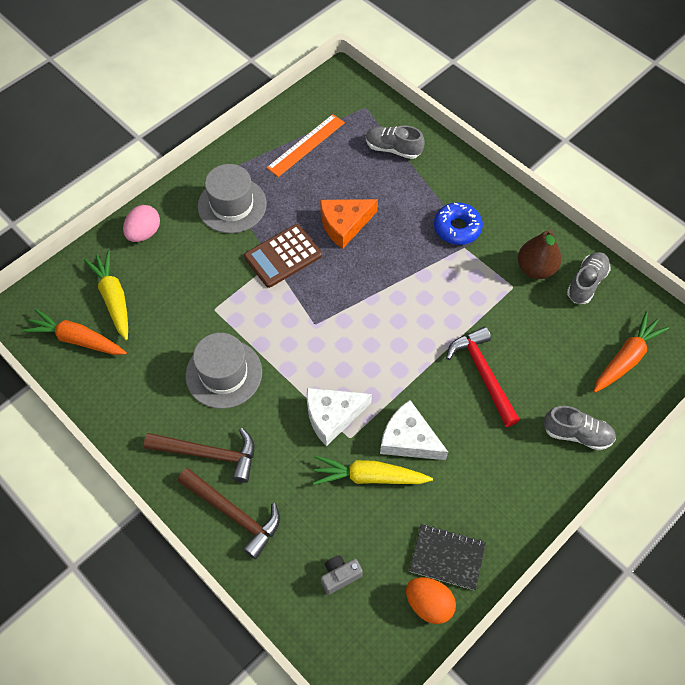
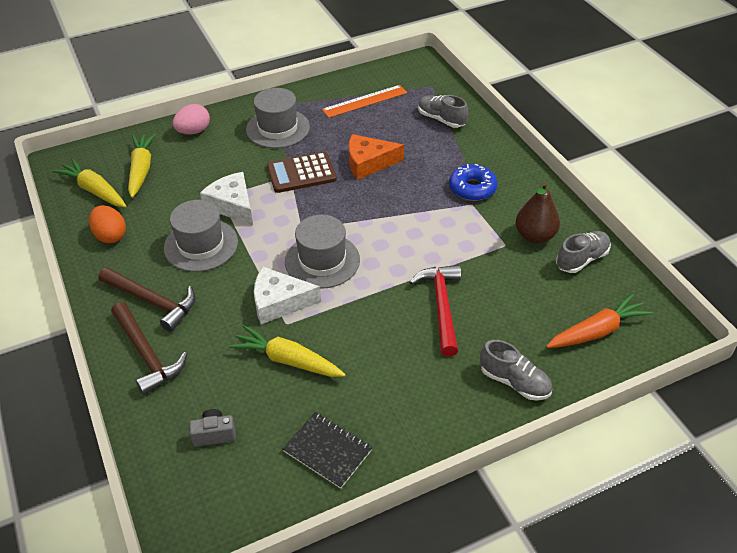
camera: 20 degrees right, 15 degrees down
orange carrot [22,309,127,355] -> yellow carrot [53,158,126,207]
white cheese [380,400,448,460] -> white cheese moved to [200,172,253,225]
orange egg [406,577,456,624] -> orange egg moved to [89,205,126,243]
none -> grey hat [285,215,360,289]

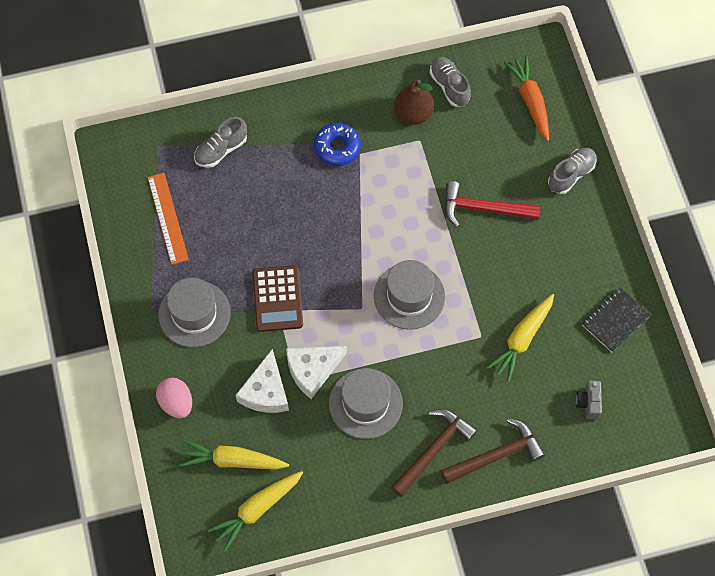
camera: 80 degrees left, 20 degrees up
orange egg [89,205,126,243] -> none
white cheese [254,267,321,324] -> white cheese moved to [236,348,289,413]
orange cheese [348,134,404,180] -> none

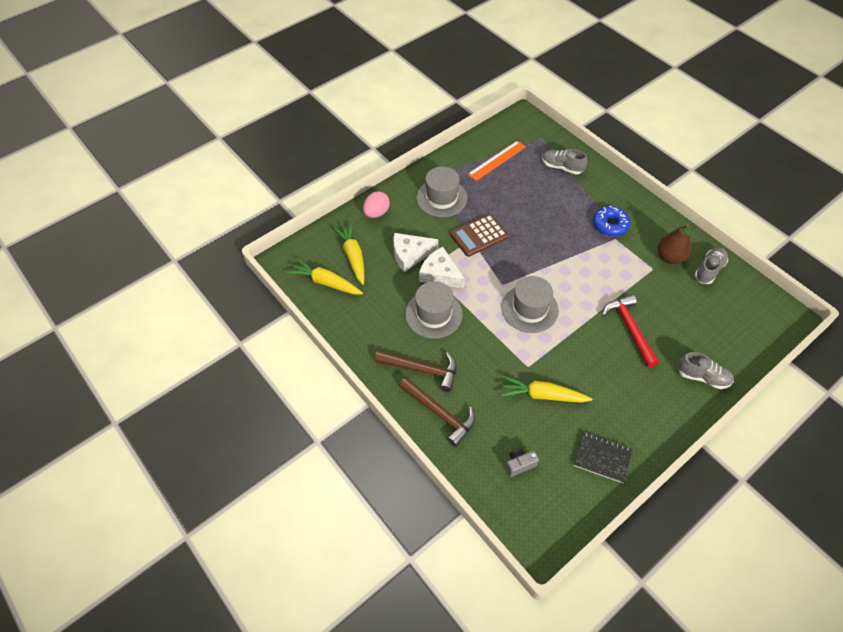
camera: 65 degrees right, 10 degrees down
orange carrot [504,56,549,141] -> none

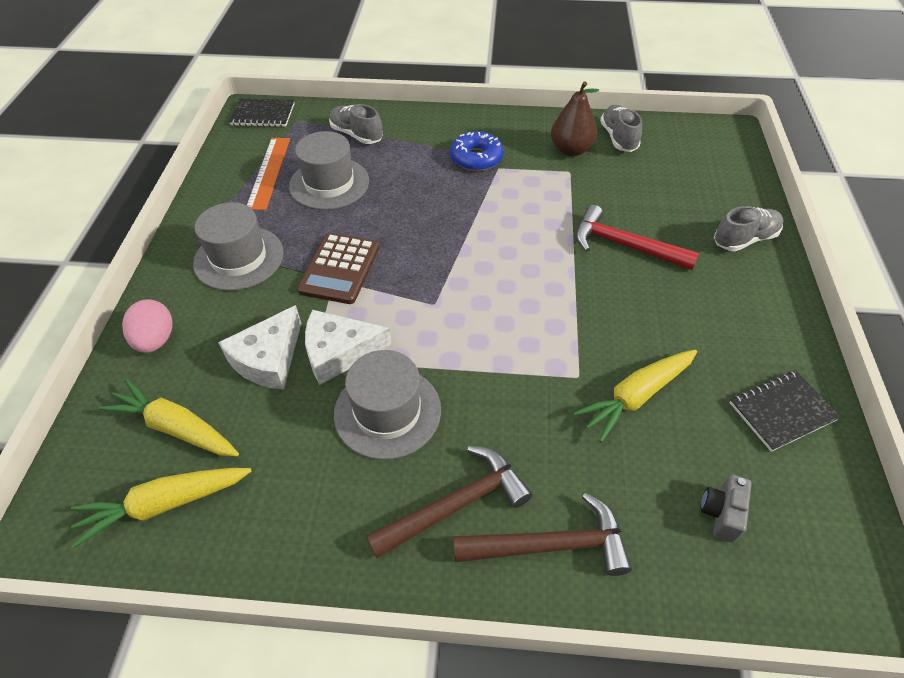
camera: 45 degrees left, 5 degrees down
grey hat [501,276,559,333] -> grey hat moved to [289,131,369,210]
grey shoe [542,149,587,175] -> grey shoe turned 60 degrees clockwise [329,104,383,144]
none -> black notebook [229,98,295,127]

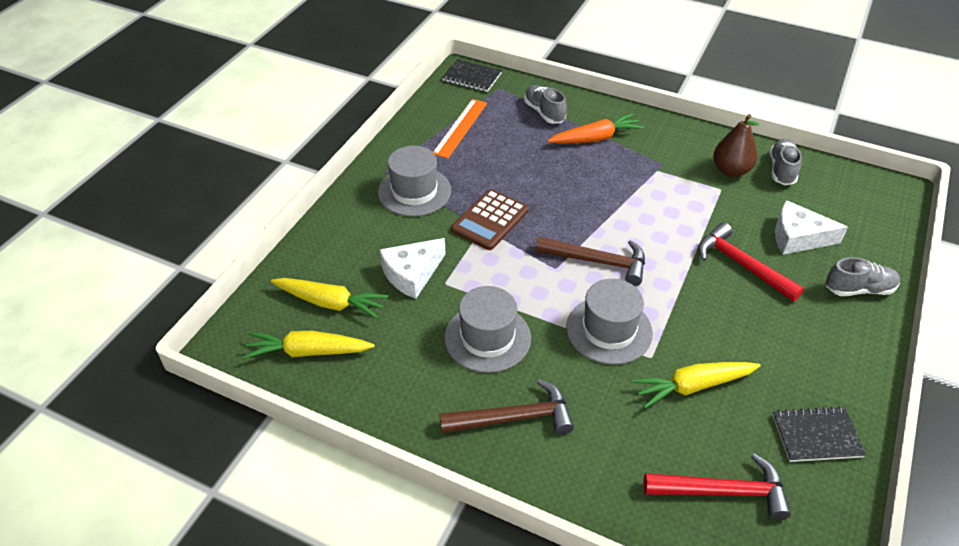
camera: 20 degrees right, 5 degrees down
yellow carrot [99,379,239,456] -> yellow carrot turned 150 degrees clockwise [271,278,388,319]
pink egg [122,299,173,353] -> none
grey hat [289,131,369,210] -> grey hat moved to [566,279,653,365]
white cheese [305,310,392,385] -> white cheese moved to [775,200,848,255]
blue donut [450,131,504,171] -> none
brown hammer [453,493,632,576] -> brown hammer moved to [536,236,645,286]
grey camera [700,474,752,543] -> red hammer [644,454,791,520]
none -> orange carrot [547,113,644,143]

